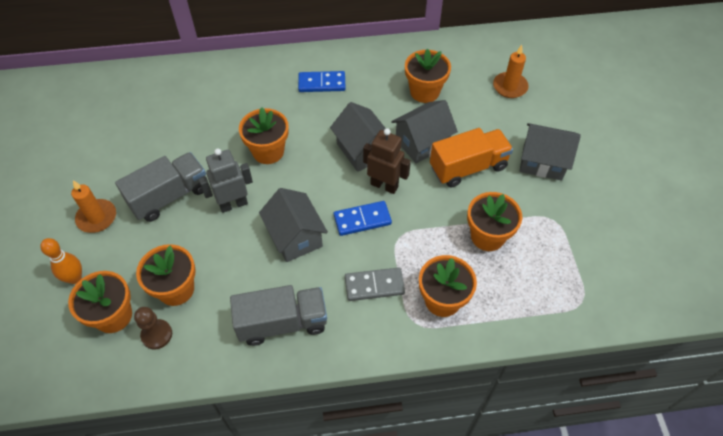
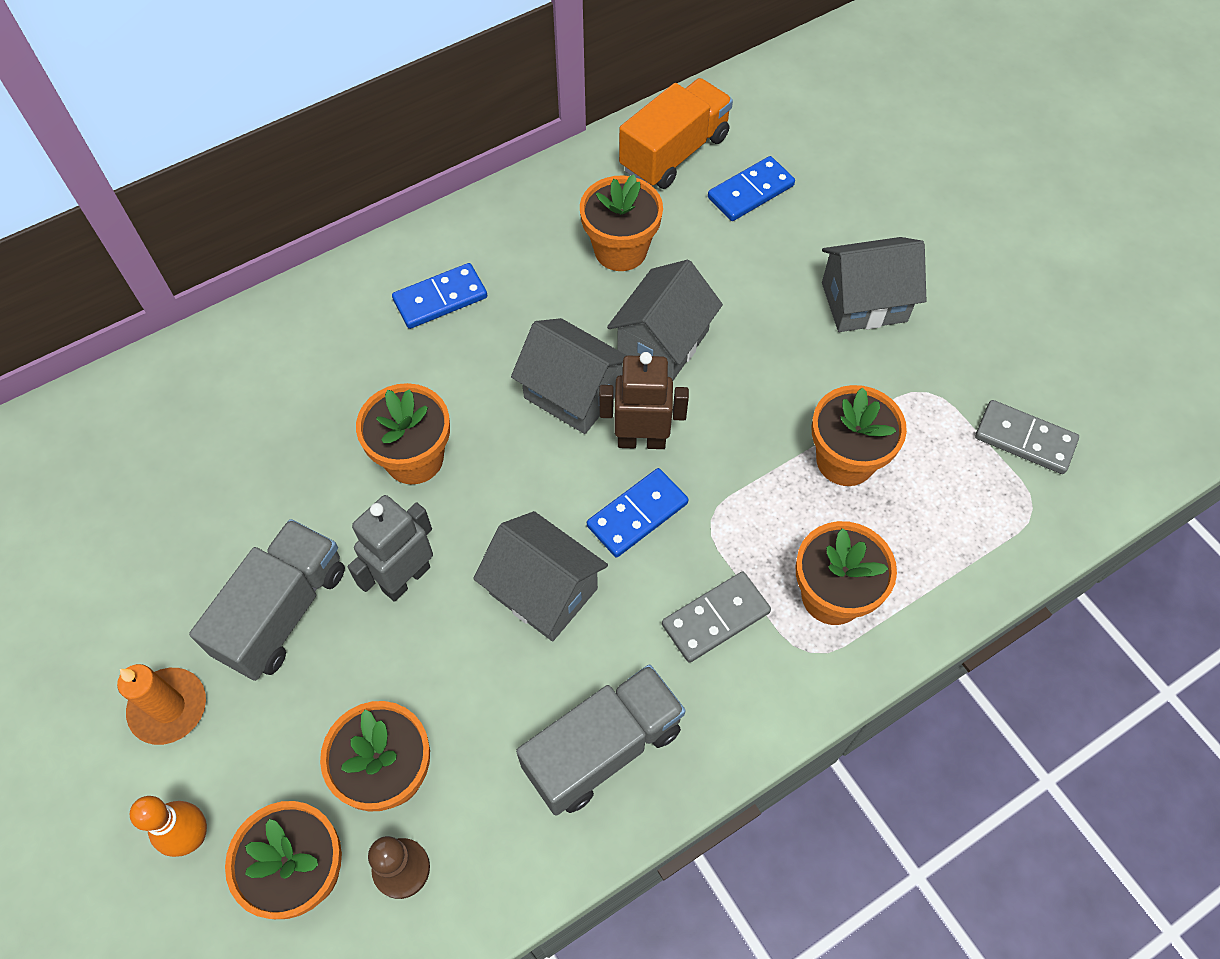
camera: 25 degrees left, 5 degrees up
orange truck [430,128,513,187] -> orange truck moved to [619,78,733,189]
orange candle [493,45,529,98] -> blue domino [708,156,795,221]
none -> grey domino [975,400,1079,474]

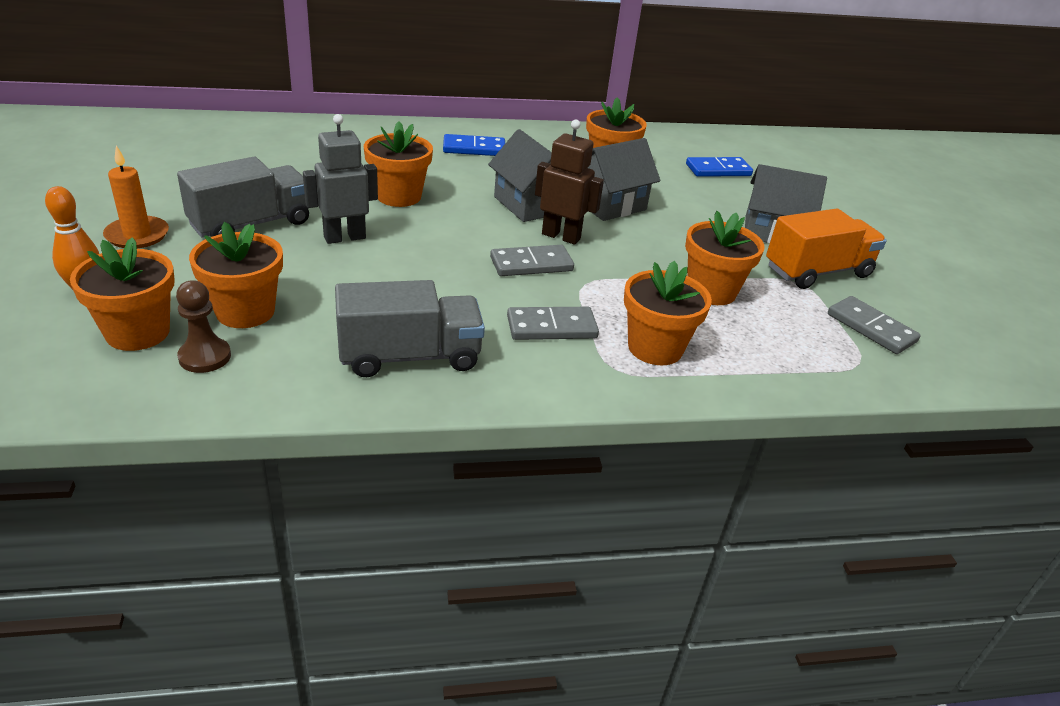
camera: 20 degrees right, 25 degrees down
grey house [473,511,608,641] -> none
blue domino [587,468,689,557] -> grey domino [490,245,574,276]
orange truck [619,78,733,189] -> orange truck moved to [766,208,887,289]

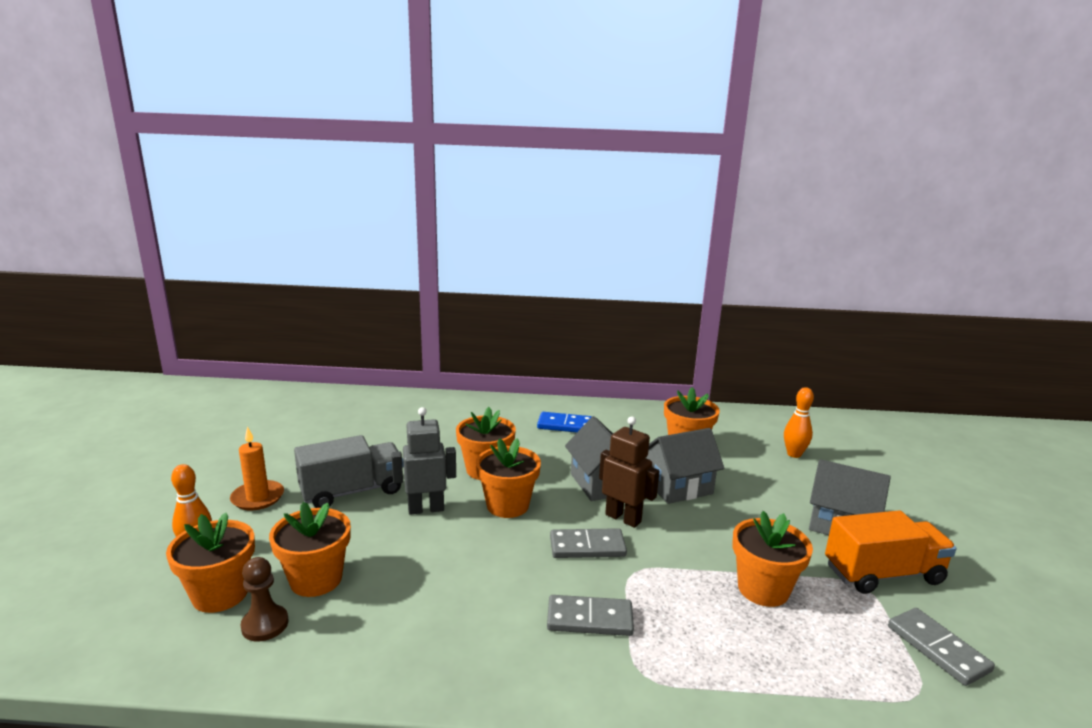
camera: 15 degrees right, 15 degrees down
grey truck [335,280,485,377] -> none
orange flower pot [624,261,712,365] -> orange flower pot moved to [476,438,541,518]
blue domino [686,157,753,177] -> orange bowling pin [784,387,814,458]

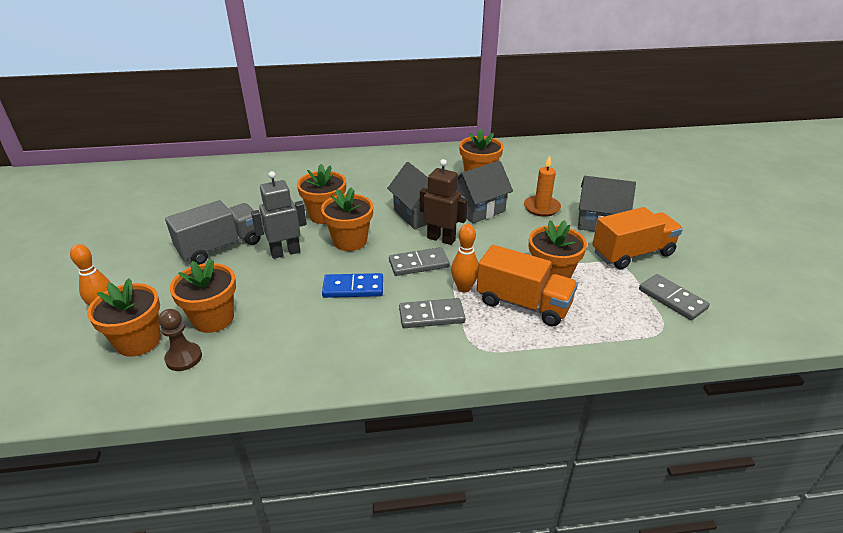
camera: 10 degrees left, 15 degrees up
orange candle [230,427,284,510] -> orange candle moved to [524,155,561,217]
blue domino [537,412,593,432] -> blue domino moved to [322,273,383,298]
orange bowling pin [784,387,814,458] -> orange bowling pin moved to [451,224,478,293]
none -> orange truck [477,245,578,327]

